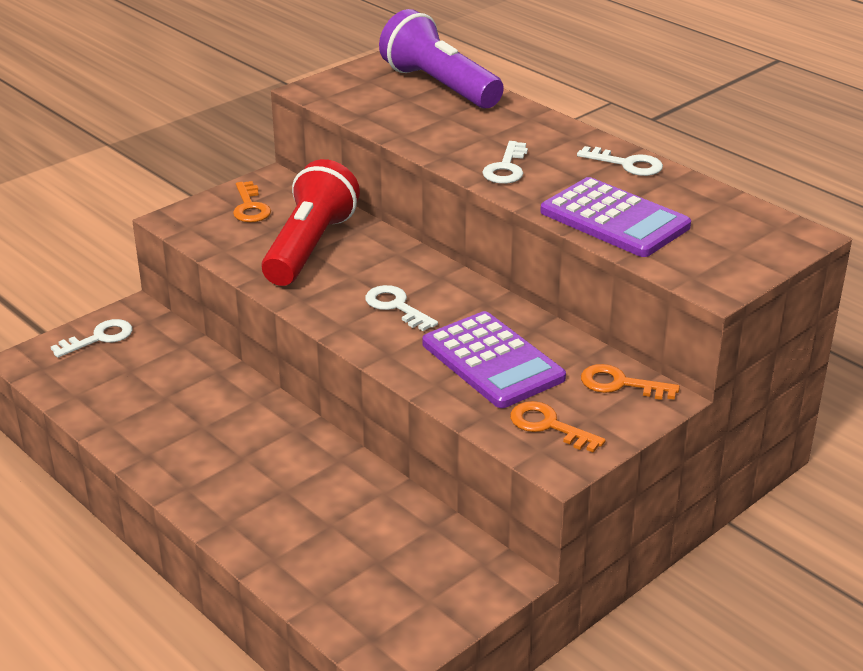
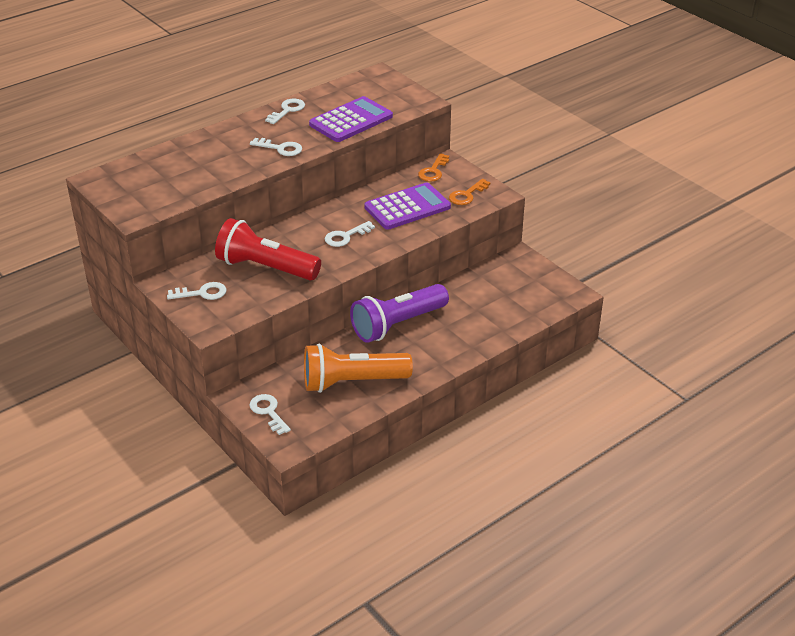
camera: 85 degrees left, 5 degrees up
orange key [233,181,271,222] -> white key [167,282,226,300]
purple flashlight [379,9,504,108] -> purple flashlight moved to [350,284,449,343]
none -> orange flashlight [304,344,413,393]

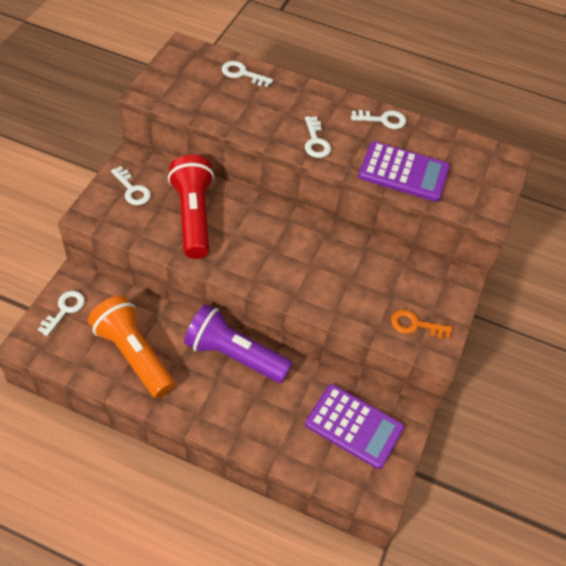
camera: 55 degrees right, 15 degrees up
white key [325,221,375,247] -> white key moved to [221,61,273,87]
purple calculator [364,182,451,230] -> purple calculator moved to [305,384,404,469]
orange key [418,153,449,182] -> none

